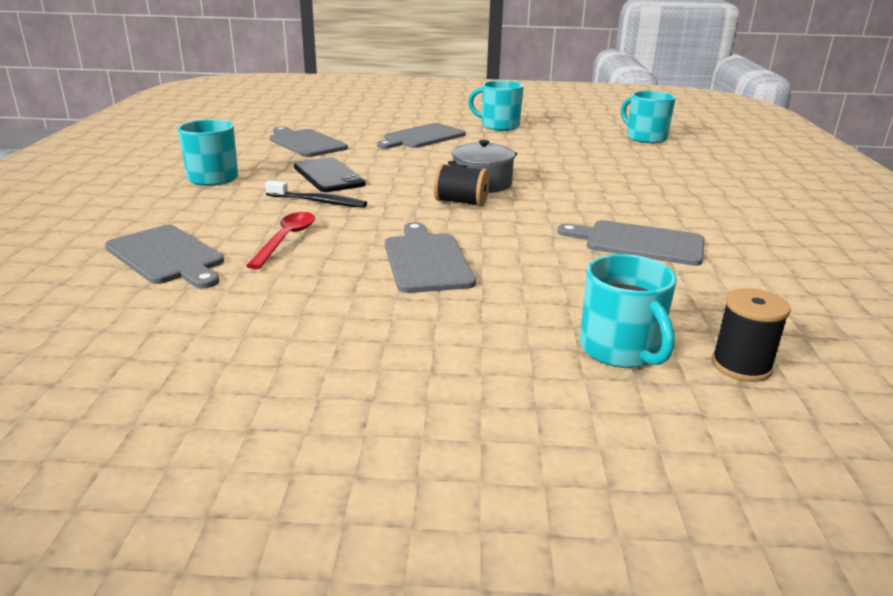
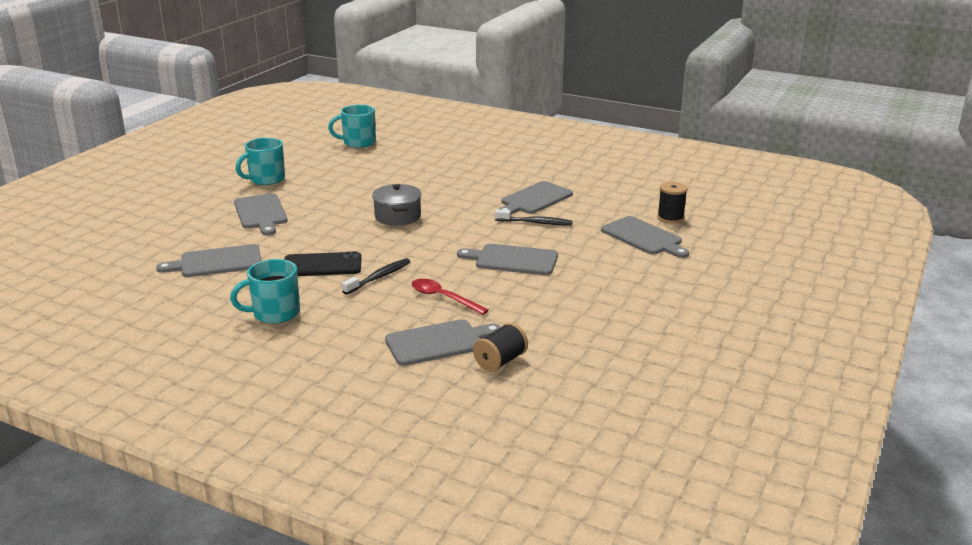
camera: 65 degrees left, 0 degrees up
black spool [434,164,490,206] -> black spool moved to [473,323,528,372]
turquoise mug [580,254,677,368] -> grey cutting board [601,216,689,258]
none -> black toothbrush [495,209,573,226]

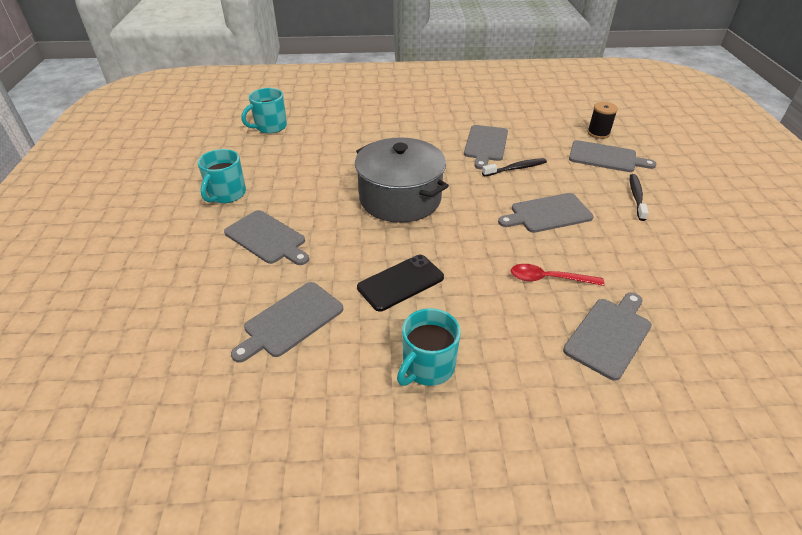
camera: 30 degrees left, 15 degrees up
black toothbrush [342,258,410,295] -> black toothbrush moved to [630,174,649,221]
grey pot [372,184,422,226] -> grey pot [355,137,449,223], size x1.80
black spool [473,323,528,372] -> none

